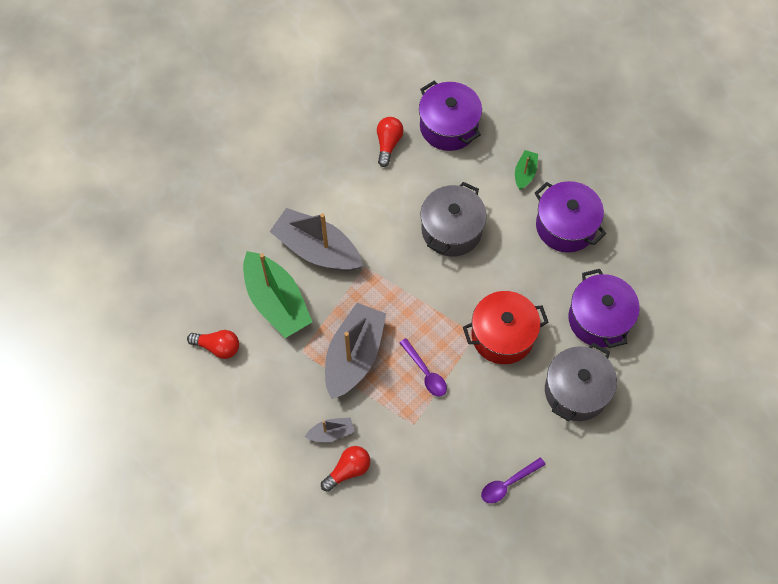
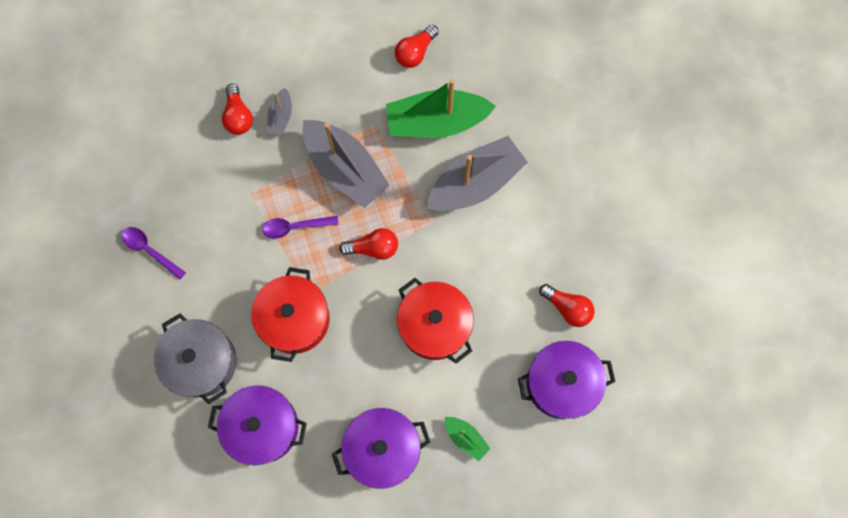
camera: 115 degrees right, 10 degrees up
grey pot [421,182,487,257] -> red pot [397,278,474,364]
purple spoon [481,457,546,503] -> purple spoon turned 45 degrees counterclockwise [122,227,186,280]
none -> red light bulb [339,228,398,260]

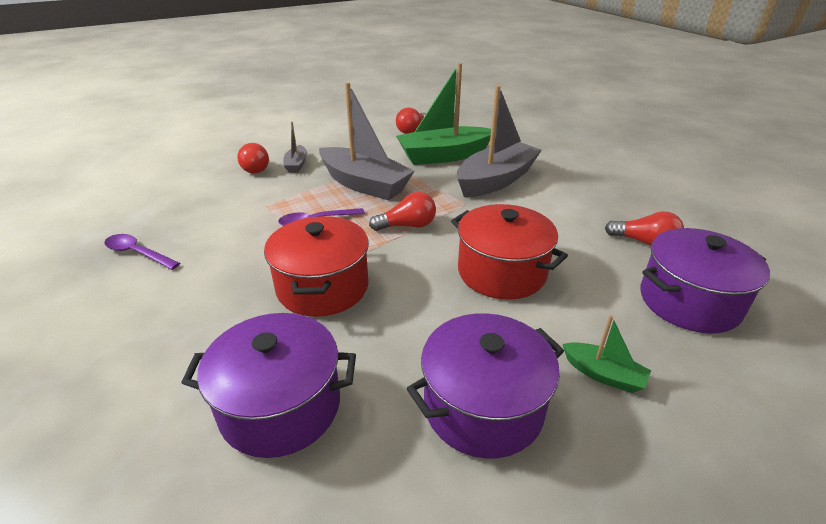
camera: 10 degrees left, 40 degrees down
grey pot [154,313,237,404] -> none

